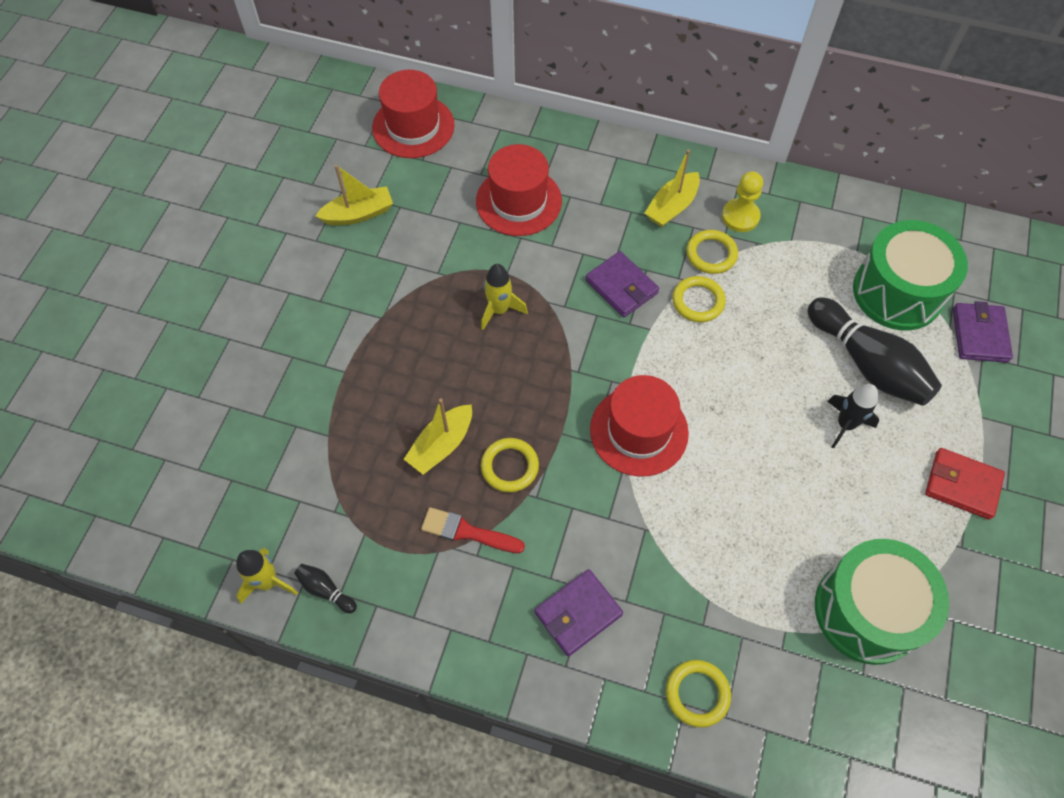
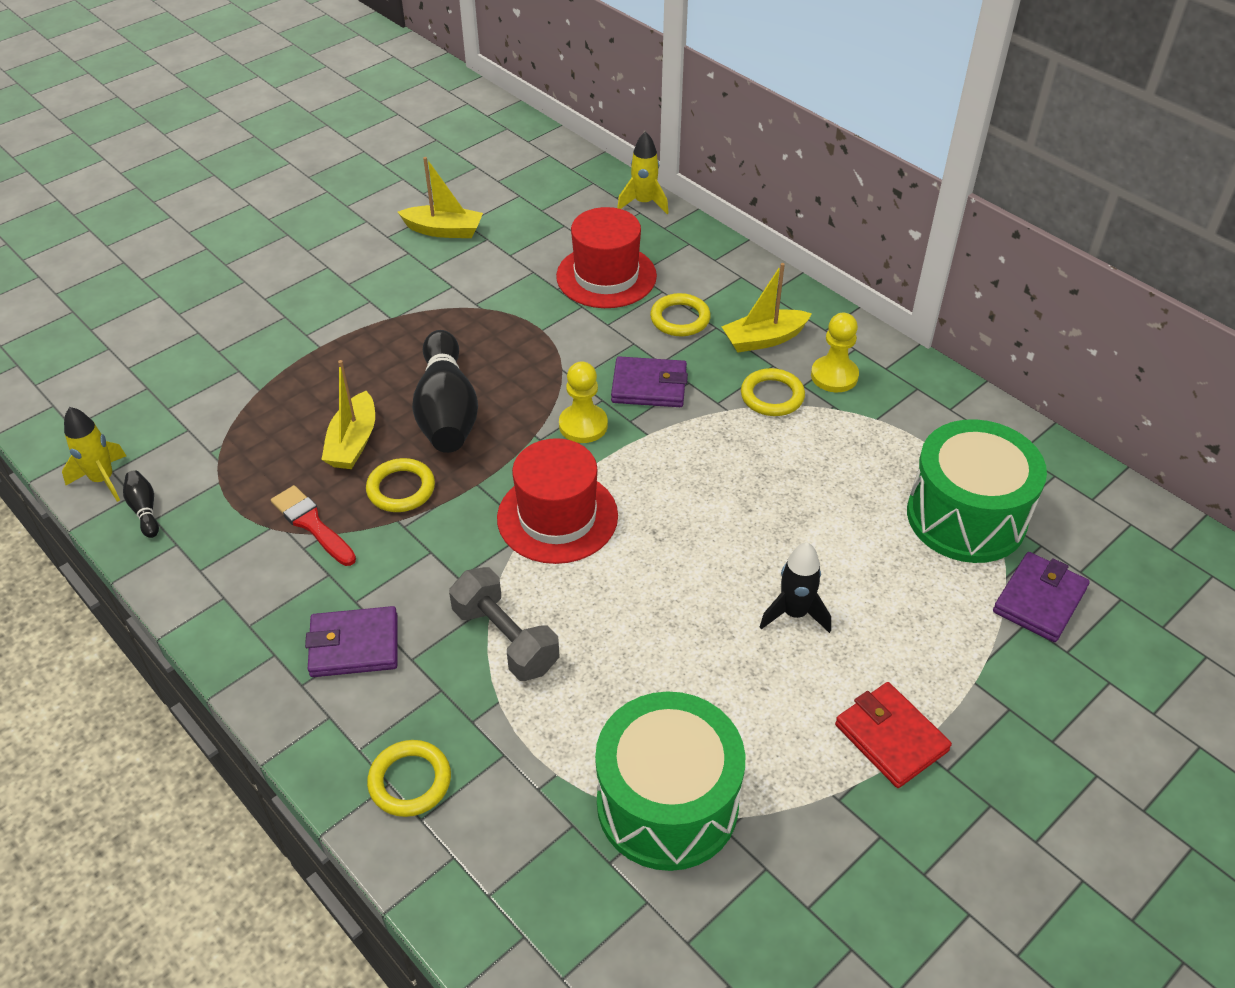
camera: 30 degrees right, 15 degrees down
red hat [372,70,455,158] -> none
yellow boat [404,399,472,475] -> yellow boat turned 60 degrees counterclockwise [321,360,375,469]
yellow rocket [481,264,528,330] -> yellow rocket moved to [617,131,669,214]
purple wallet [585,251,659,317] -> purple wallet turned 75 degrees counterclockwise [611,356,688,407]
yellow ring [672,276,726,322] -> yellow ring moved to [650,293,711,336]
black bowling pin [808,297,942,406] -> black bowling pin moved to [412,330,478,453]
none -> grey dumbbell [449,567,560,681]
none -> yellow pawn [559,362,608,443]

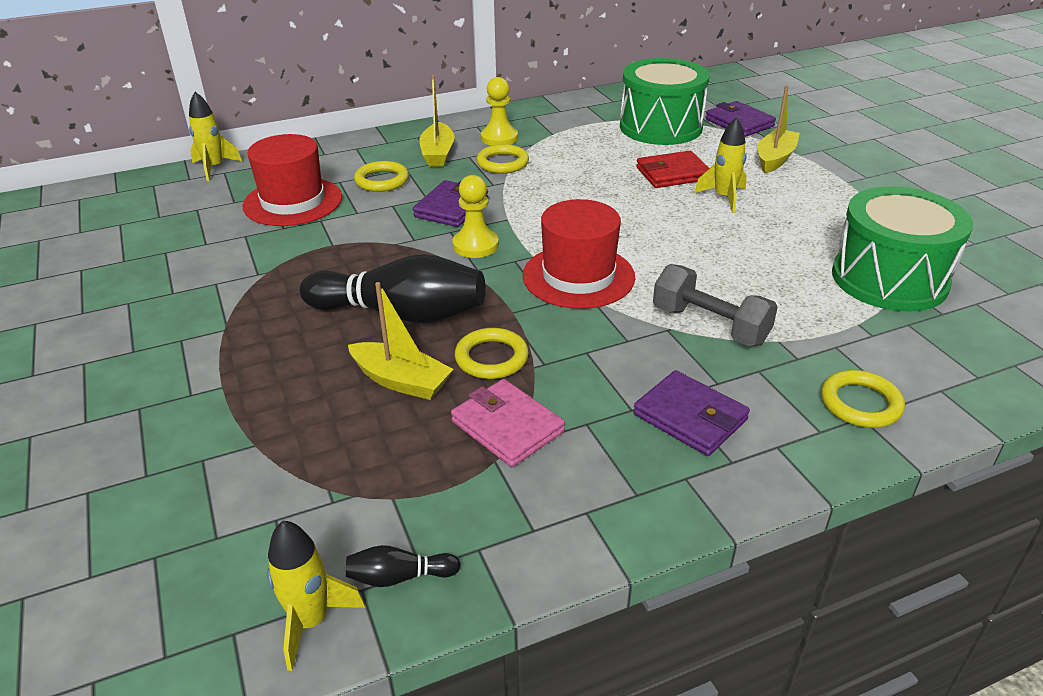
camera: 70 degrees left, 10 degrees down
red brush [271,485,356,566] -> pink wallet [451,379,565,467]
purple wallet [305,606,398,677] -> purple wallet turned 60 degrees counterclockwise [634,370,750,456]
yellow boat [398,157,483,238] -> yellow boat moved to [758,85,800,173]
grey dumbbell [449,567,560,681] -> grey dumbbell turned 60 degrees clockwise [653,264,778,346]
black rocket [760,542,831,633] -> yellow rocket [694,117,747,213]
red wallet [835,682,952,788] -> red wallet moved to [636,151,709,188]

